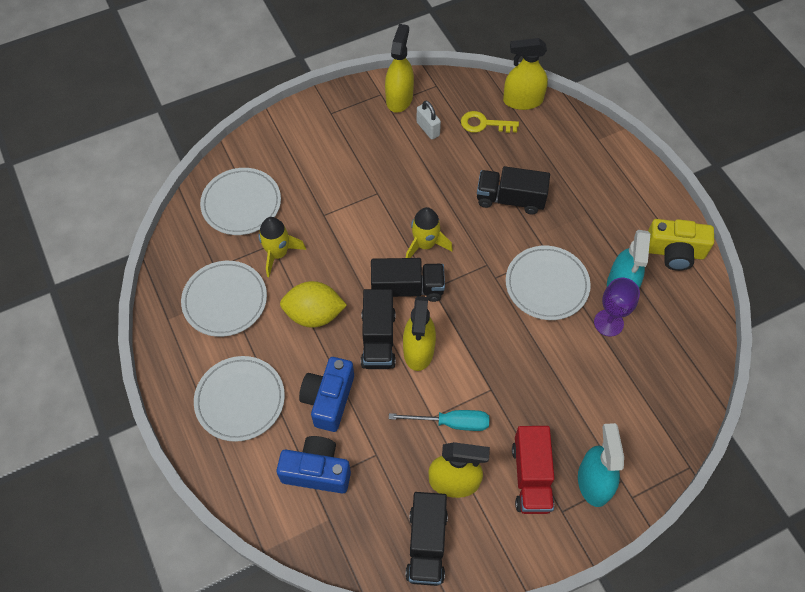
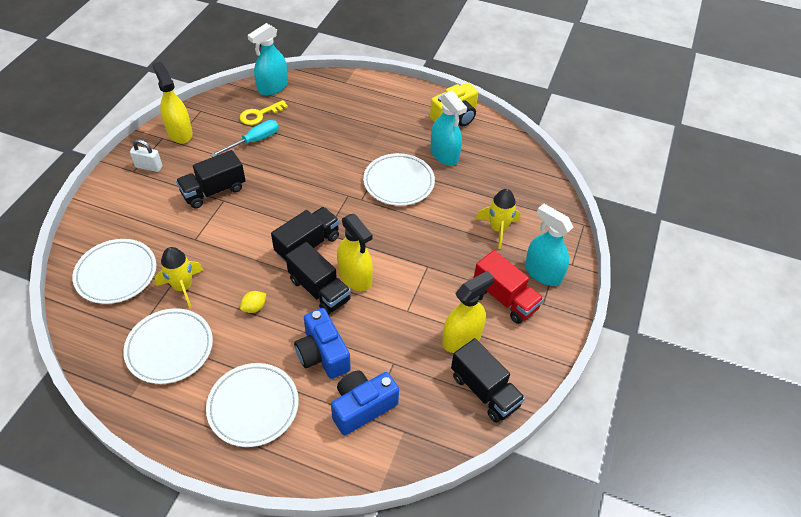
camera: 45 degrees left, 10 degrees down
yellow lemon [280,281,347,328] -> yellow lemon [240,291,266,313], size x0.48
turquoise screwdriver [389,410,489,431] -> turquoise screwdriver moved to [210,120,279,157]
yellow rocket [406,207,453,258] -> yellow rocket moved to [476,189,521,249]
white padlock [416,100,441,139] -> white padlock moved to [130,139,163,172]
black truck [477,166,550,214] -> black truck moved to [176,150,246,209]
yellow spray bottle [503,38,548,110] -> turquoise spray bottle [248,23,288,96]
purple goblet [594,278,640,336] -> none

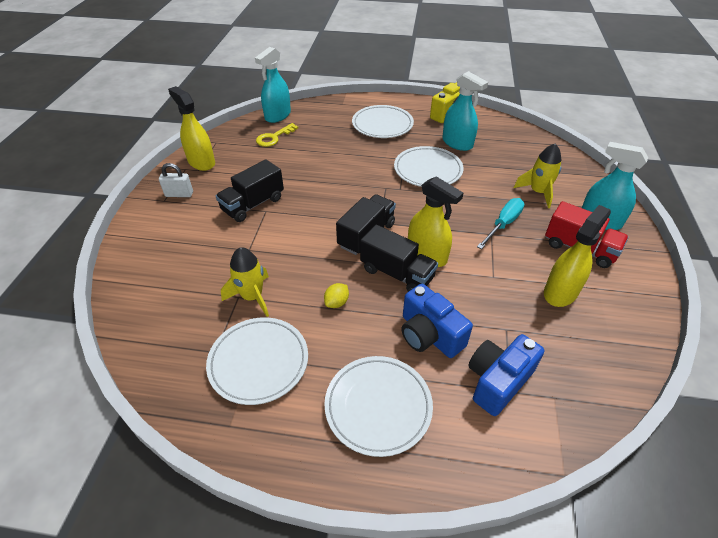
camera: 10 degrees left, 5 degrees down
white plate [72,239,156,304] -> white plate moved to [352,105,414,138]
turquoise screwdriver [210,120,279,157] -> turquoise screwdriver moved to [477,198,524,249]
black truck [451,338,525,423] -> none

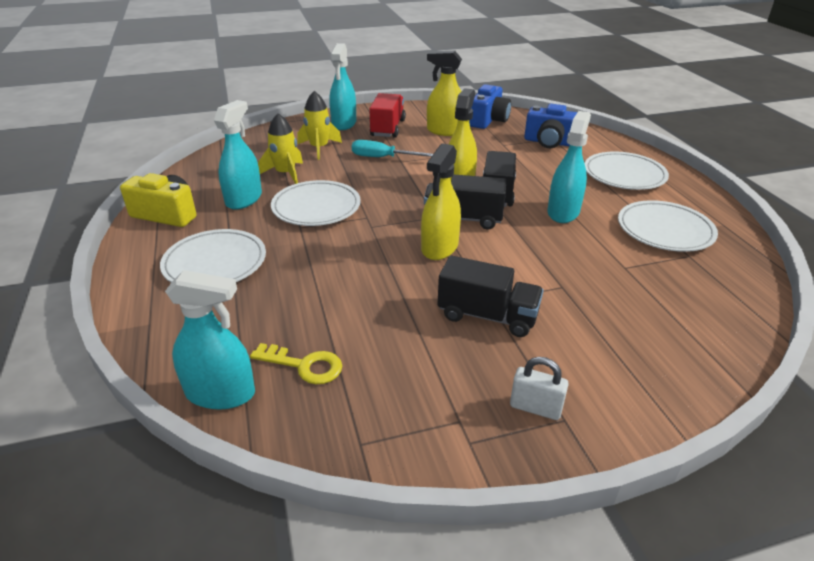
camera: 115 degrees left, 10 degrees down
white padlock [159,163,193,197] -> white padlock turned 45 degrees counterclockwise [510,357,569,420]
yellow spray bottle [168,86,215,171] -> yellow spray bottle moved to [421,143,461,260]
yellow rocket [221,247,269,317] -> yellow rocket moved to [258,113,303,184]
yellow lemon [324,283,349,308] -> turquoise spray bottle [547,111,591,223]
blue camera [401,284,473,358] -> blue camera moved to [469,84,511,129]

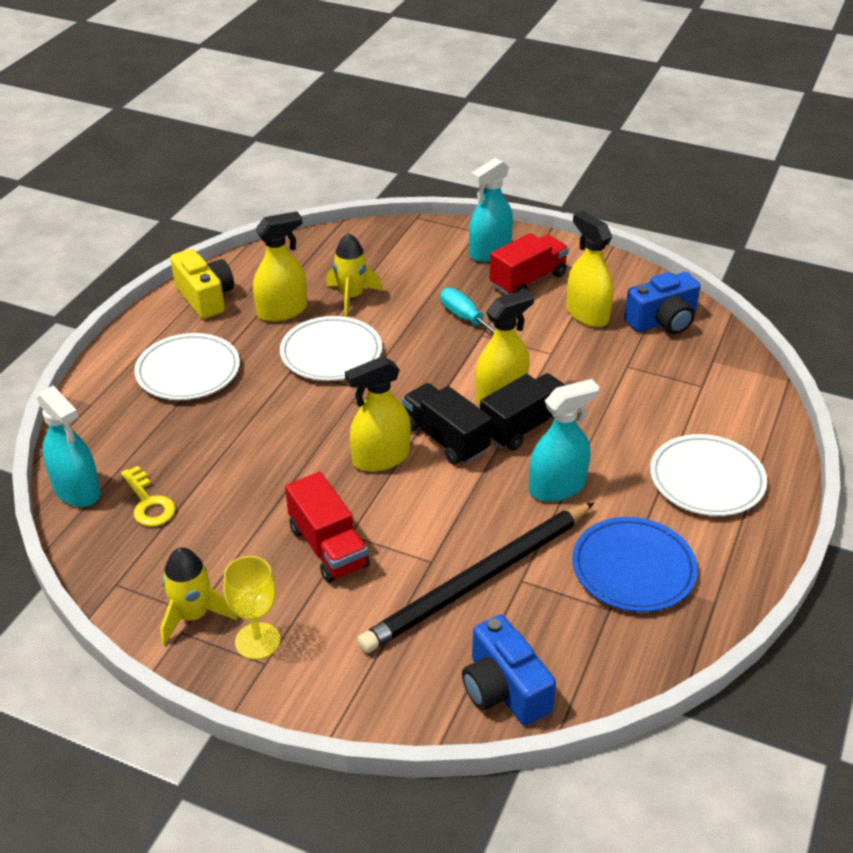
camera: 40 degrees right, 5 degrees up
turquoise spray bottle [214,100,262,210] -> yellow spray bottle [253,211,307,322]
yellow rocket [298,91,342,160] -> yellow rocket moved to [160,547,237,645]
black truck [438,255,544,337] -> red truck [285,472,370,583]
white padlock [510,357,569,420] -> yellow goblet [223,556,280,660]
blue camera [524,104,577,148] -> blue camera moved to [462,615,556,725]
white plate [618,200,718,252] -> blue plate [572,517,698,612]
none -> black pencil [357,502,594,653]

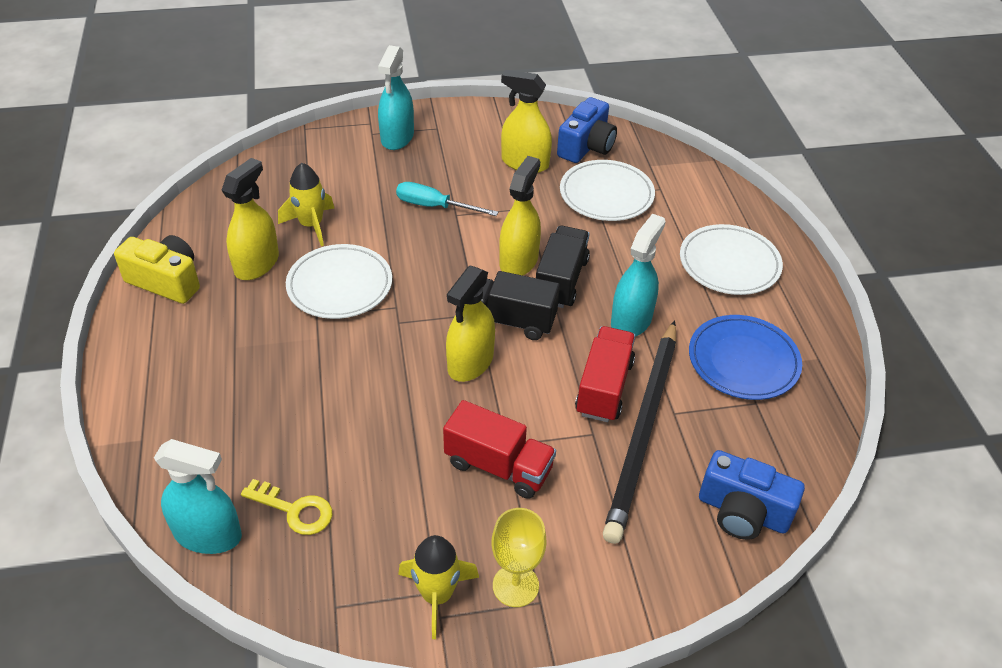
camera: 35 degrees left, 5 degrees up
white plate [134,333,240,400] -> white plate moved to [560,160,655,221]
red truck [489,233,569,295] -> red truck moved to [575,326,635,422]

